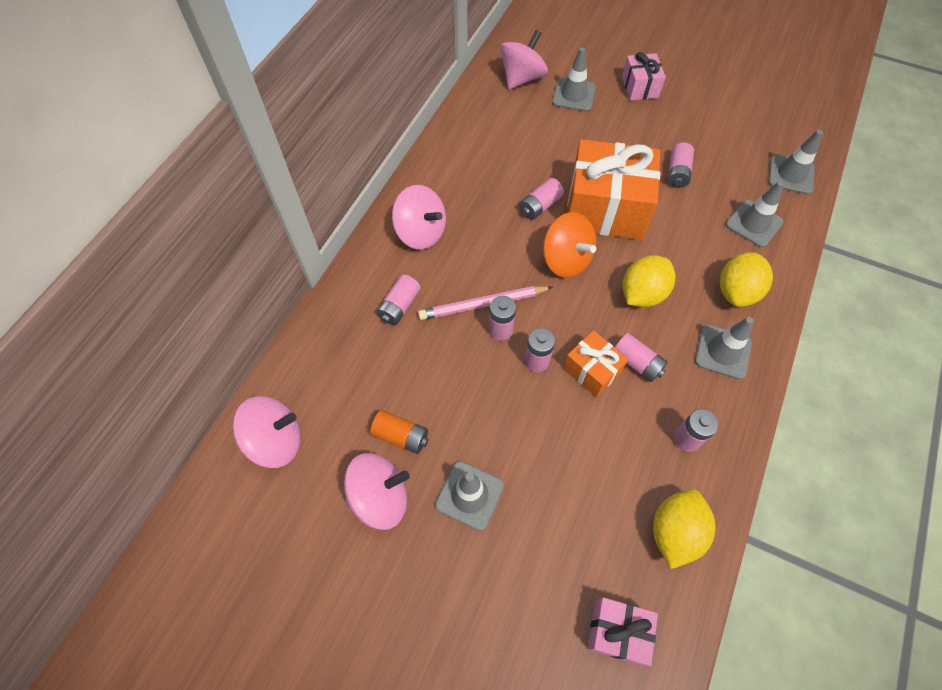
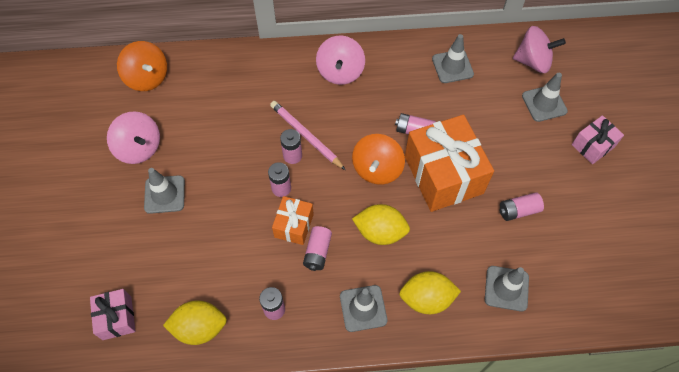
camera: 60 degrees right, 0 degrees up
pink spinning top [233,396,301,468] -> orange spinning top [117,41,167,91]
orange battery [370,410,428,454] -> none
pink battery [376,275,421,325] -> none
grey traffic cone [768,130,823,194] -> grey traffic cone moved to [432,34,474,83]

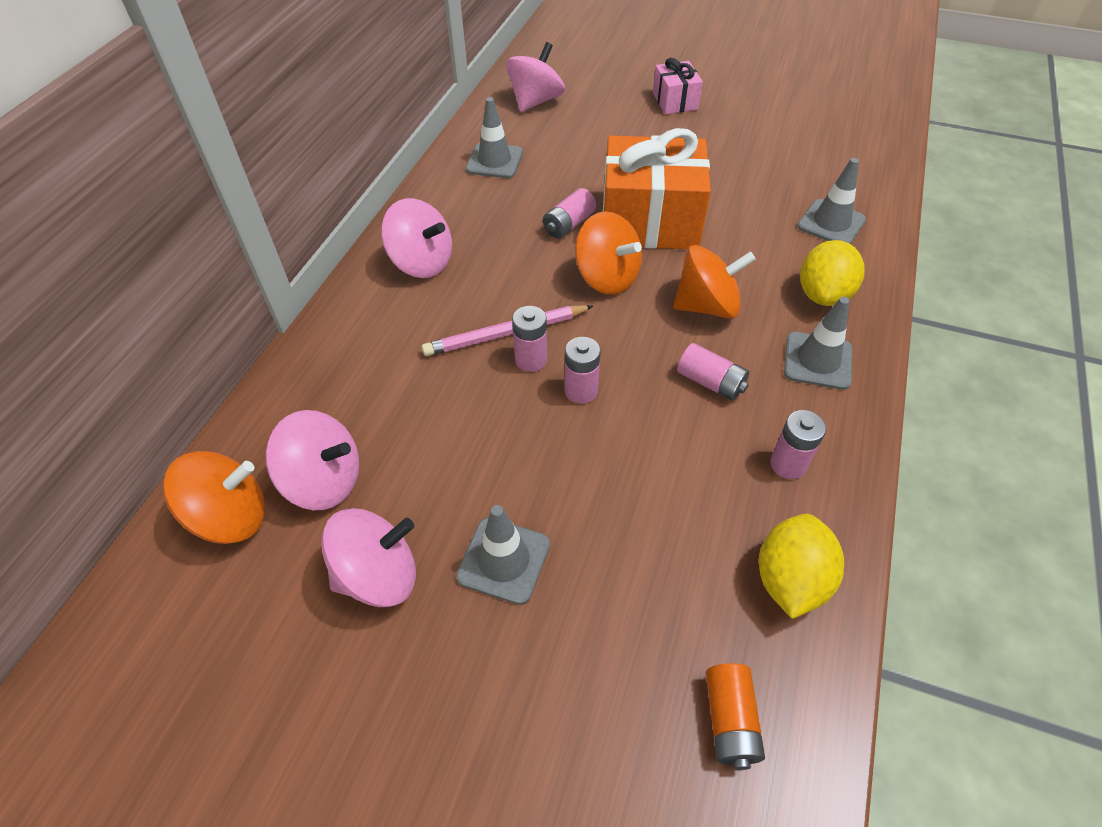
camera: 65 degrees left, 10 degrees down
pink gift [90,289,136,340] -> orange battery [706,663,765,770]
orange gift [272,196,314,245] -> none
yellow lemon [352,204,410,245] -> orange spinning top [673,245,756,319]
pink battery [499,192,544,221] -> none
grey traffic cone [522,73,568,122] -> none
none -> pink spinning top [266,410,359,510]

